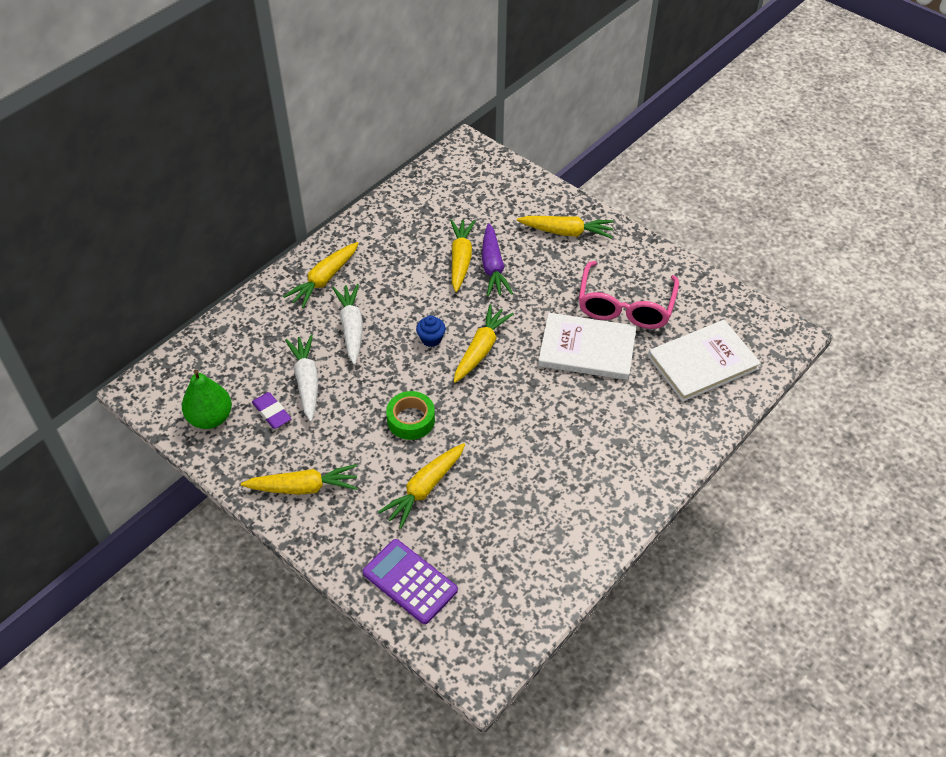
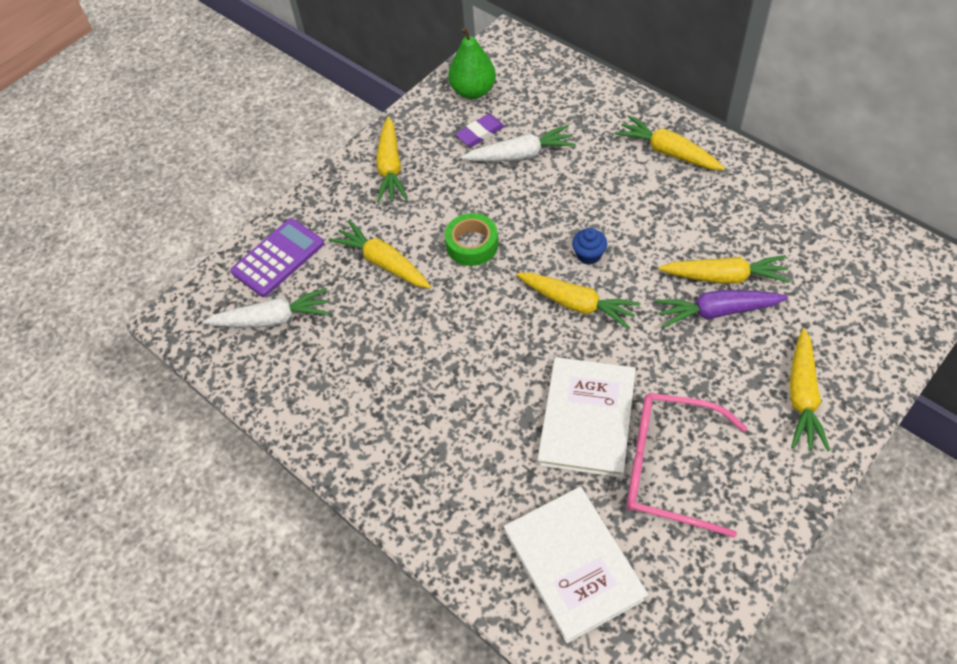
camera: 95 degrees right, 5 degrees up
white carrot [333,284,363,365] -> white carrot moved to [203,288,330,328]

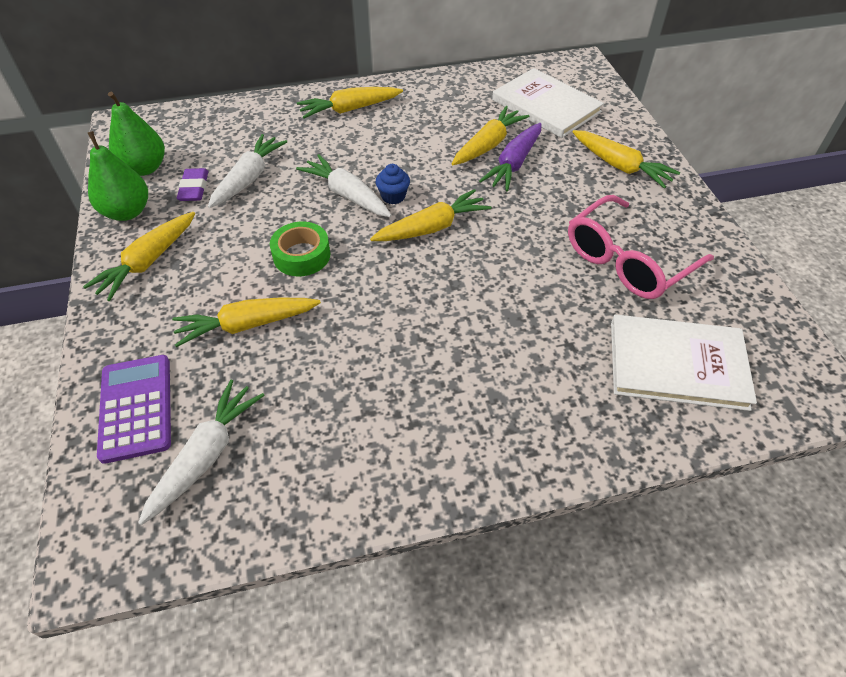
camera: 60 degrees left, 5 degrees down
yellow carrot [376,117,408,203] -> yellow carrot turned 90 degrees clockwise [83,212,195,301]
white book [537,357,636,478] -> white book moved to [492,68,604,138]
none -> green pear [88,131,148,221]
none -> white carrot [296,154,392,217]

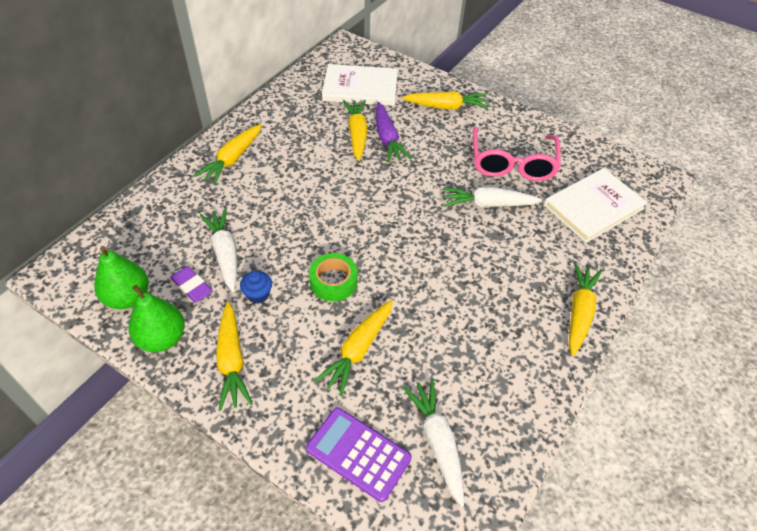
camera: 45 degrees left, 0 degrees up
white carrot [296,154,392,217] -> white carrot moved to [443,187,542,208]
yellow carrot [370,189,491,241] -> yellow carrot moved to [569,263,602,356]
blue cupcake [376,164,410,204] -> blue cupcake moved to [240,271,272,304]

